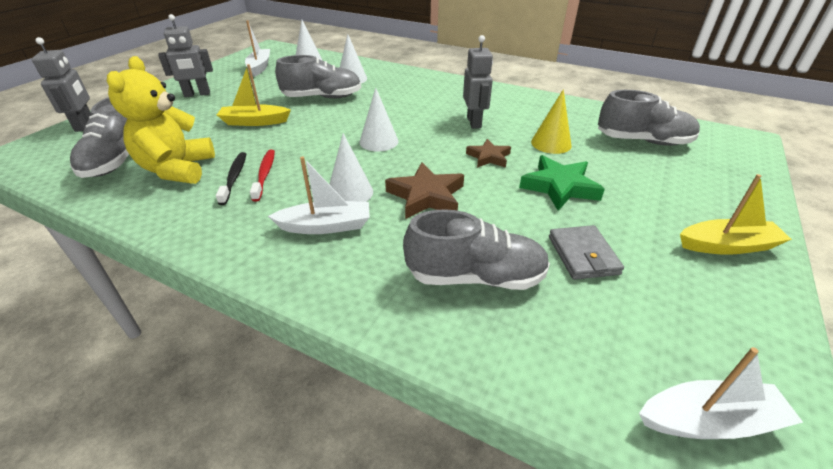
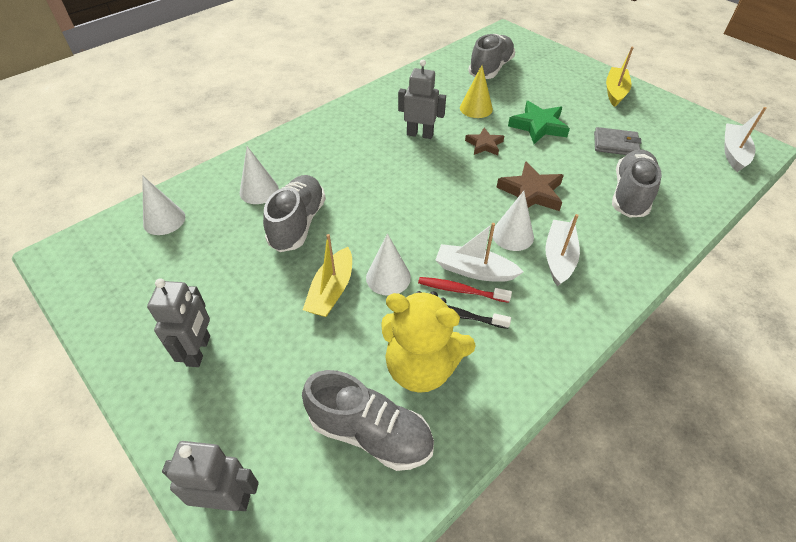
camera: 70 degrees left, 10 degrees up
white boat [245,20,270,77] -> white boat moved to [435,223,524,282]
white cone [359,88,399,151] -> white cone moved to [366,233,411,296]

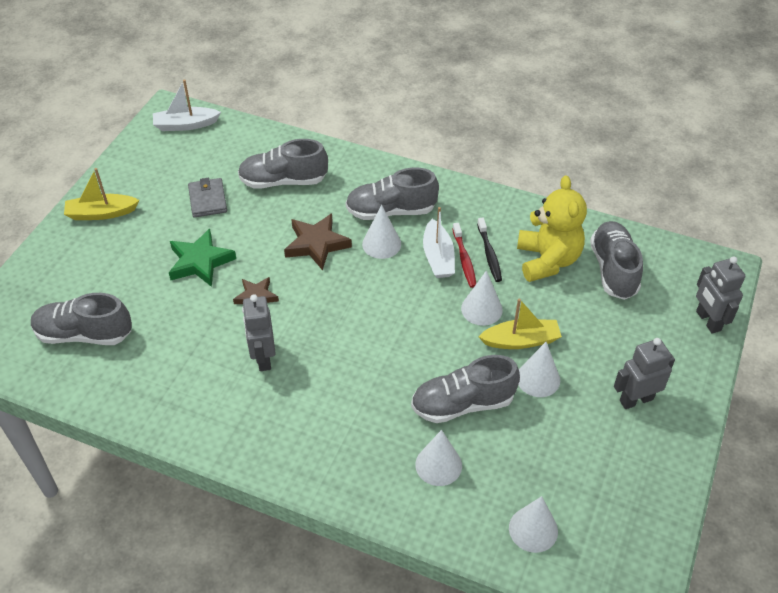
camera: 115 degrees left, 0 degrees up
yellow cone [460,65,493,118] -> none
white boat [545,214,580,286] -> grey shoe [345,168,439,220]
none -> white cone [518,342,560,397]

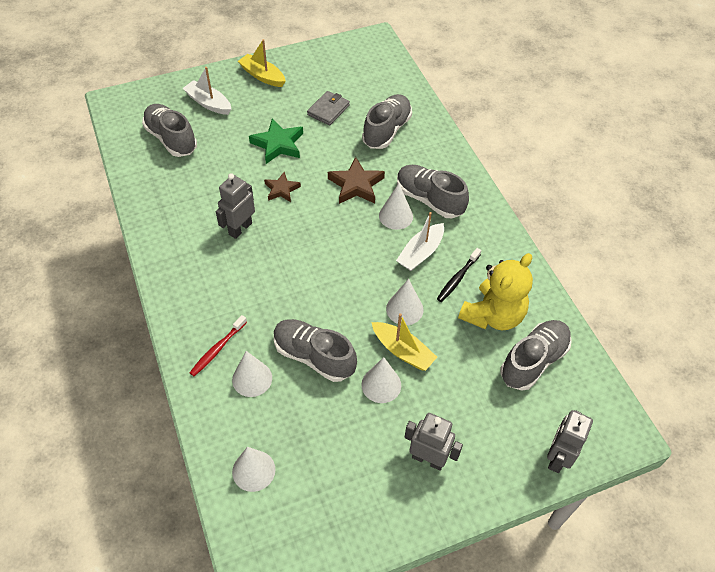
camera: 45 degrees right, 5 degrees up
white boat [153,79,221,131] -> white boat moved to [182,67,231,115]
grey shoe [238,139,328,189] -> grey shoe turned 75 degrees clockwise [362,94,412,149]
red toothbrush [453,223,476,288] -> red toothbrush moved to [190,315,247,376]

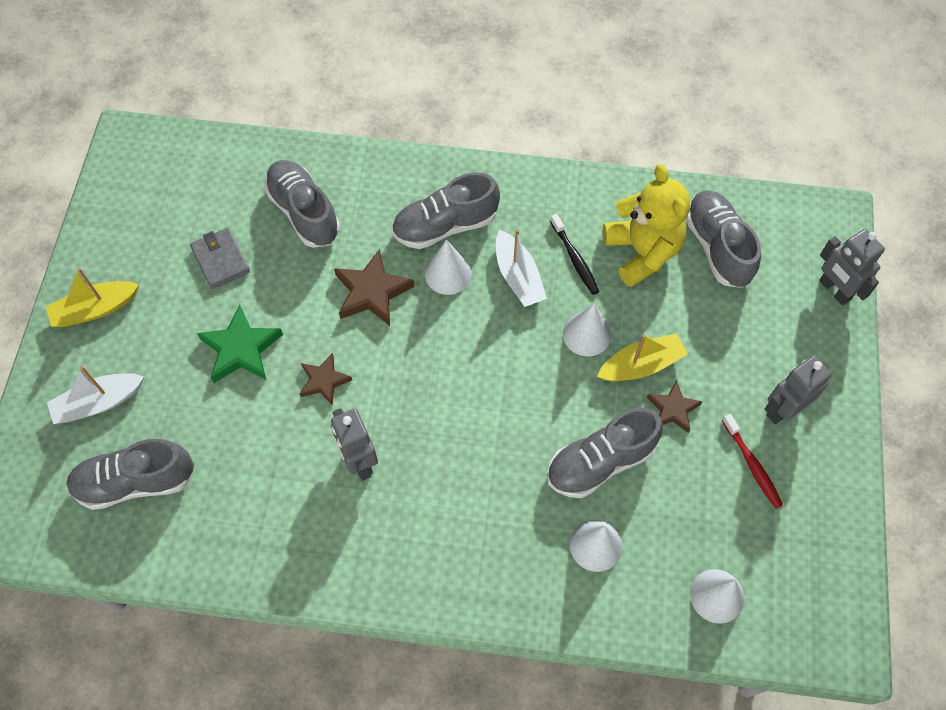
camera: 60 degrees left, 10 degrees up
red toothbrush [190,315,247,376] -> red toothbrush moved to [722,414,783,509]
white cone [361,357,401,403] -> brown star [647,380,703,433]

